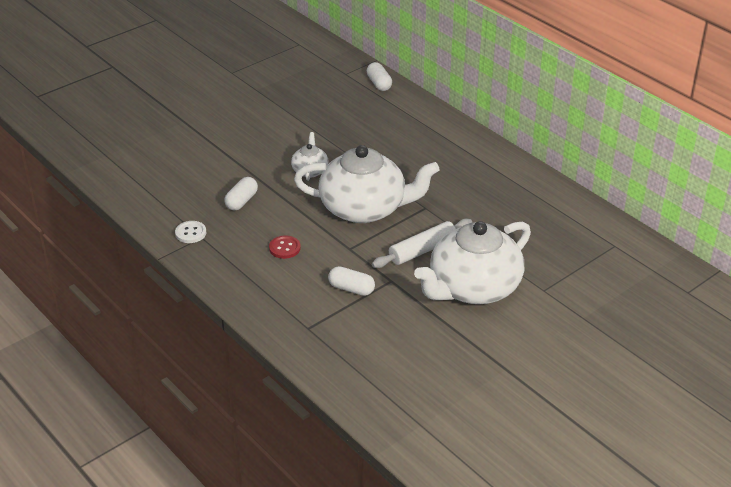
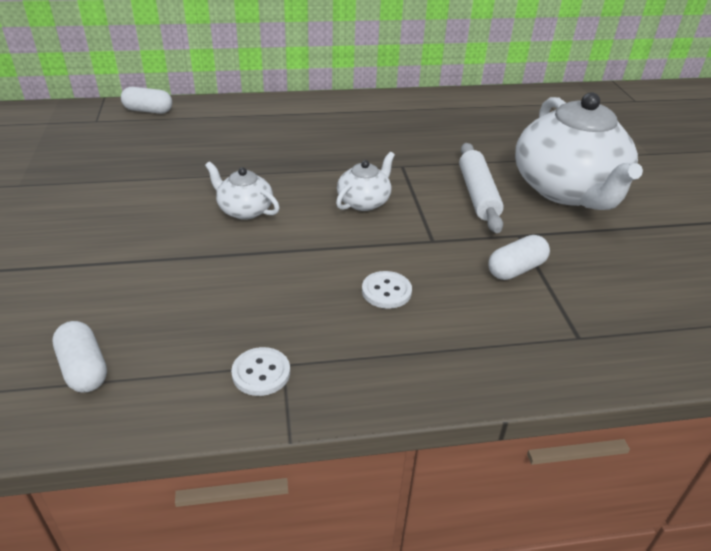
camera: 60 degrees left, 0 degrees up
white capsule [224,177,258,210] -> white capsule moved to [52,321,107,393]
red button [269,235,301,259] -> white button [362,271,412,309]
white teapot [294,145,439,223] -> white teapot [336,152,395,211], size x0.45

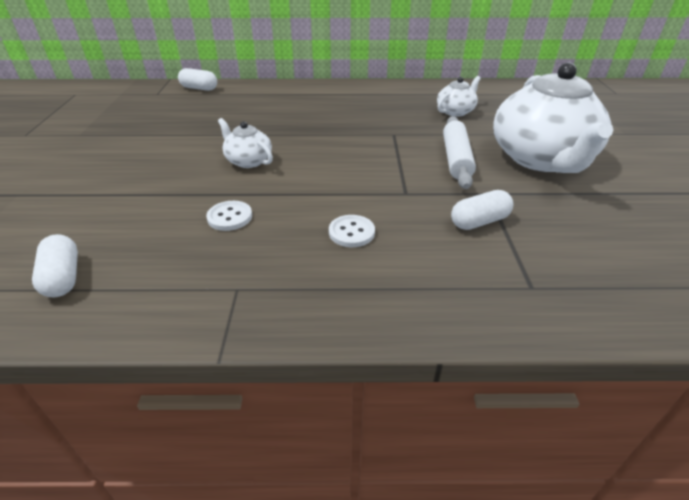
camera: 10 degrees right, 0 degrees up
white button [231,347,290,396] -> white button moved to [206,201,252,231]
white teapot [336,152,395,211] -> white teapot moved to [437,76,481,117]

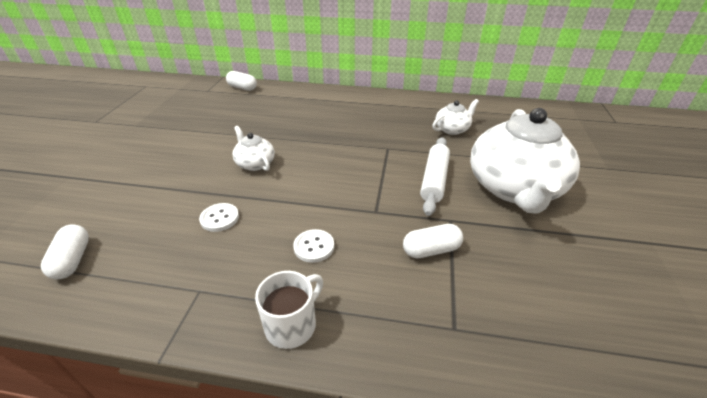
camera: 10 degrees right, 0 degrees up
none -> white mug [255,271,323,349]

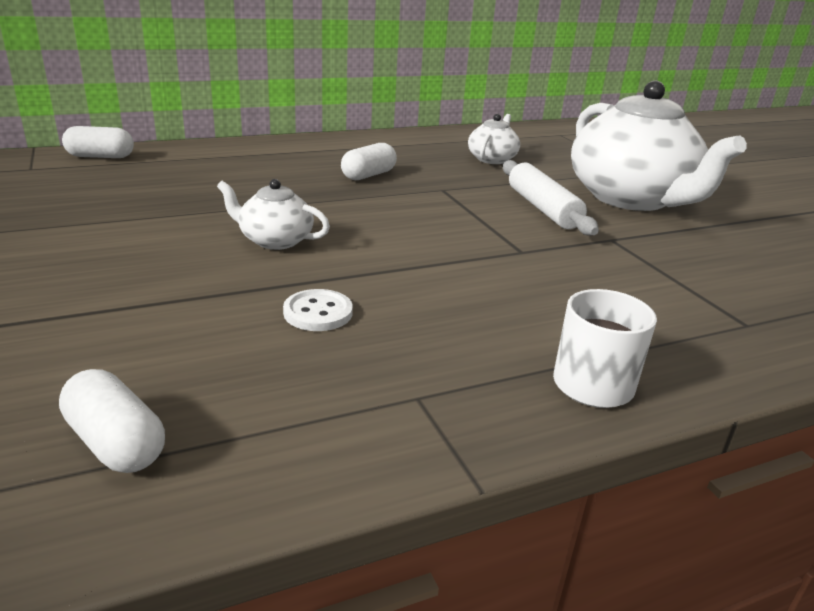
camera: 35 degrees left, 10 degrees down
white button [293,229,334,263] -> none
white capsule [403,224,463,258] -> white capsule moved to [341,143,397,180]

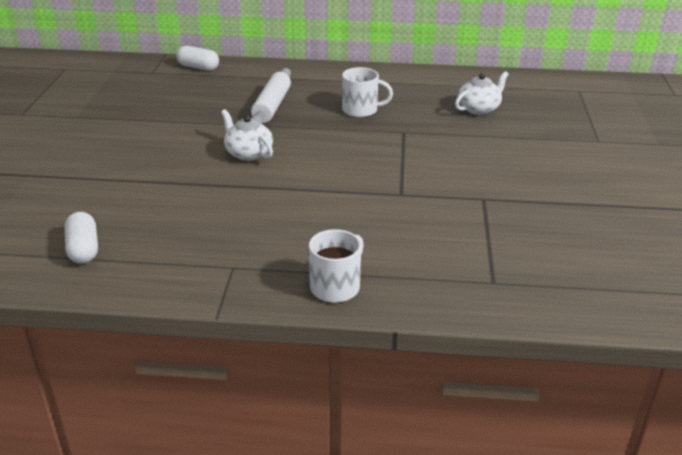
camera: 30 degrees right, 5 degrees up
white button [283,289,353,331] -> none
white capsule [341,143,397,180] -> white mug [342,67,393,117]
white rolling pin [503,160,599,236] -> white rolling pin moved to [251,68,291,124]
white teapot [571,80,747,211] -> none

